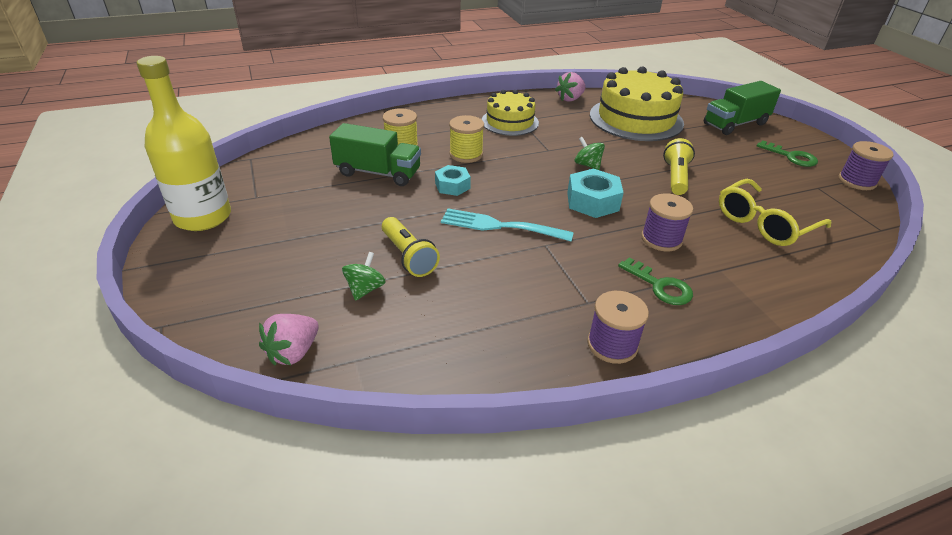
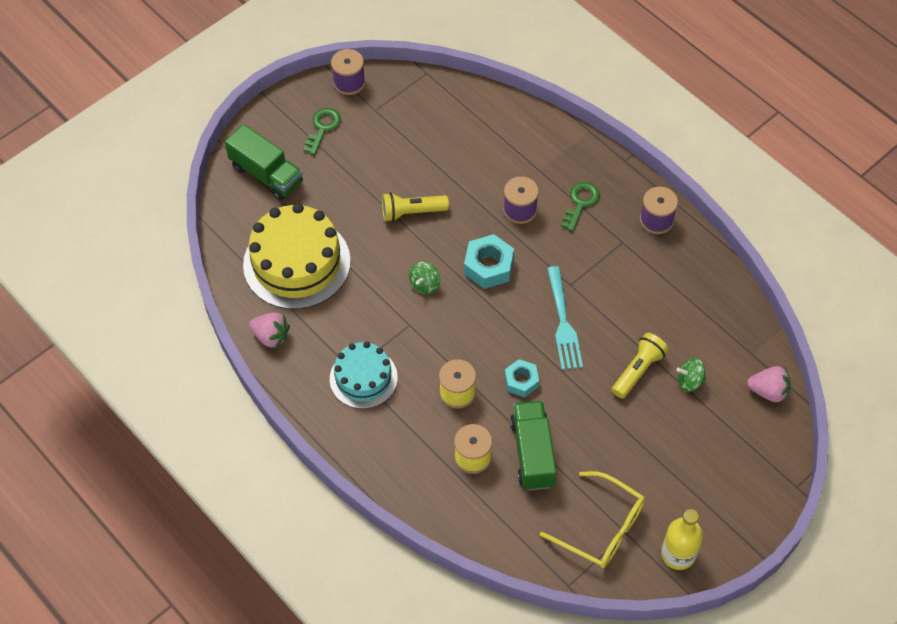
camera: 110 degrees left, 20 degrees up
yellow bottle [137,56,231,231] -> yellow bottle [661,509,703,570], size x0.66
yellow cake [482,90,539,136] -> turquoise cake [330,341,398,409]
yellow glasses [719,179,831,246] -> yellow glasses moved to [540,471,645,568]

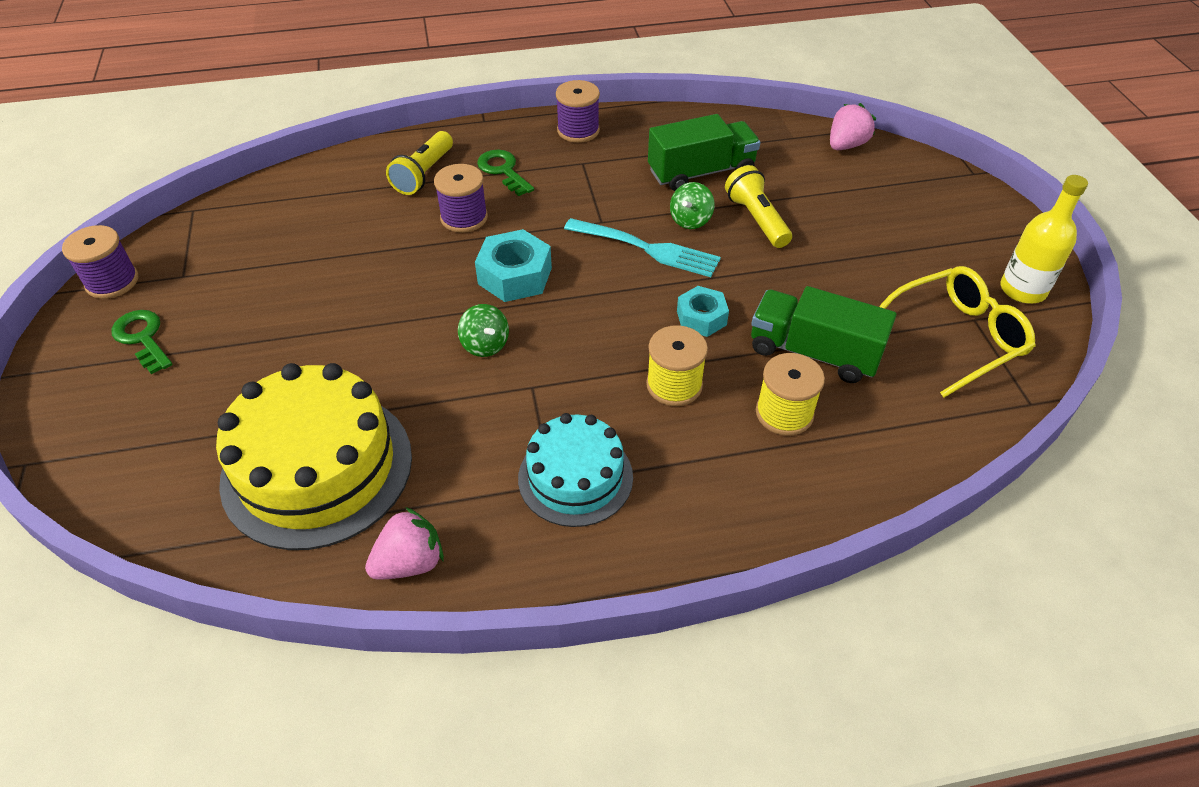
camera: 60 degrees left, 10 degrees down
green truck [225,124,303,201] -> green truck moved to [648,114,760,191]
yellow flashlight [382,192,449,222] -> yellow flashlight moved to [386,131,453,195]
green spinning top [677,358,706,392] -> green spinning top moved to [670,182,714,229]

